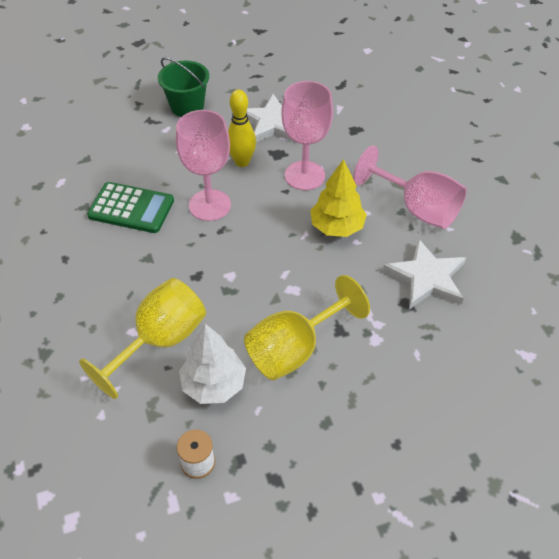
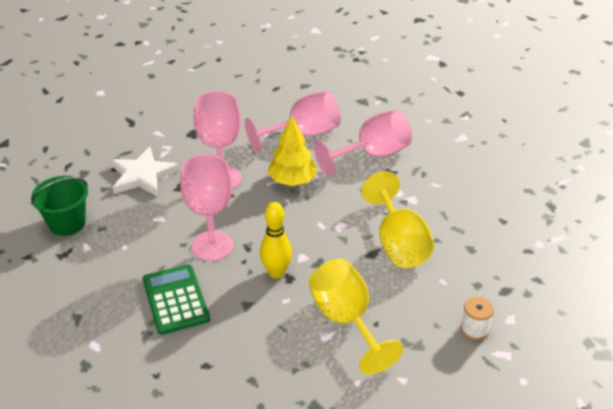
camera: 65 degrees left, 10 degrees down
green calculator [87,182,174,233] -> green calculator turned 60 degrees counterclockwise [143,264,210,335]
white tree [179,324,246,404] -> none
yellow bowling pin [228,90,256,167] -> yellow bowling pin moved to [260,202,292,278]
white star [383,238,466,309] -> pink goblet [314,109,412,177]

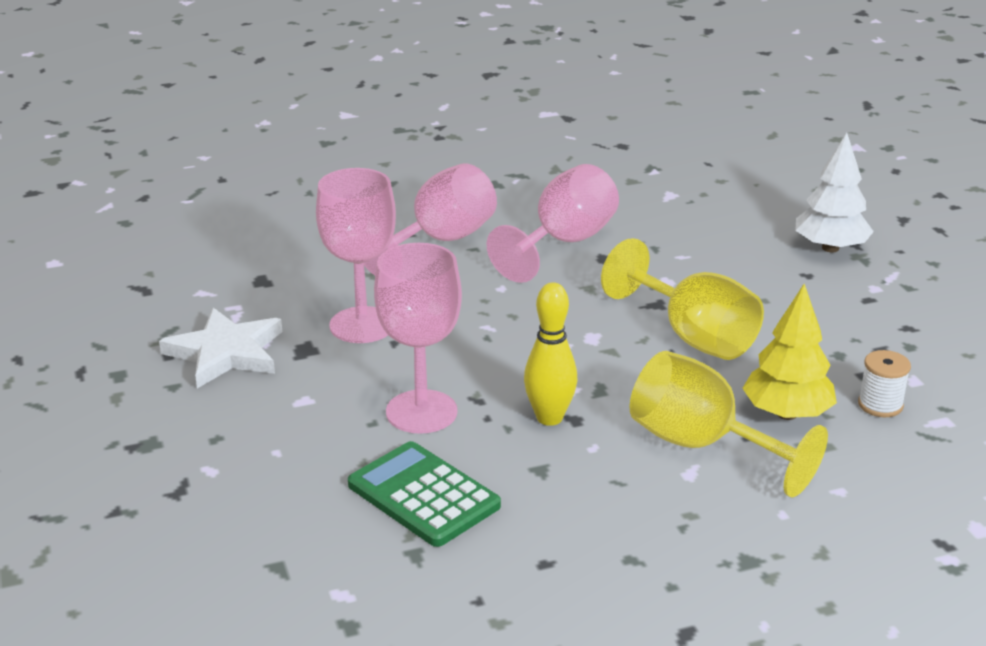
camera: 25 degrees left, 10 degrees down
green bucket [31,176,88,236] -> none
yellow tree [268,116,317,186] -> yellow tree moved to [742,284,837,420]
none -> white tree [796,133,874,253]

